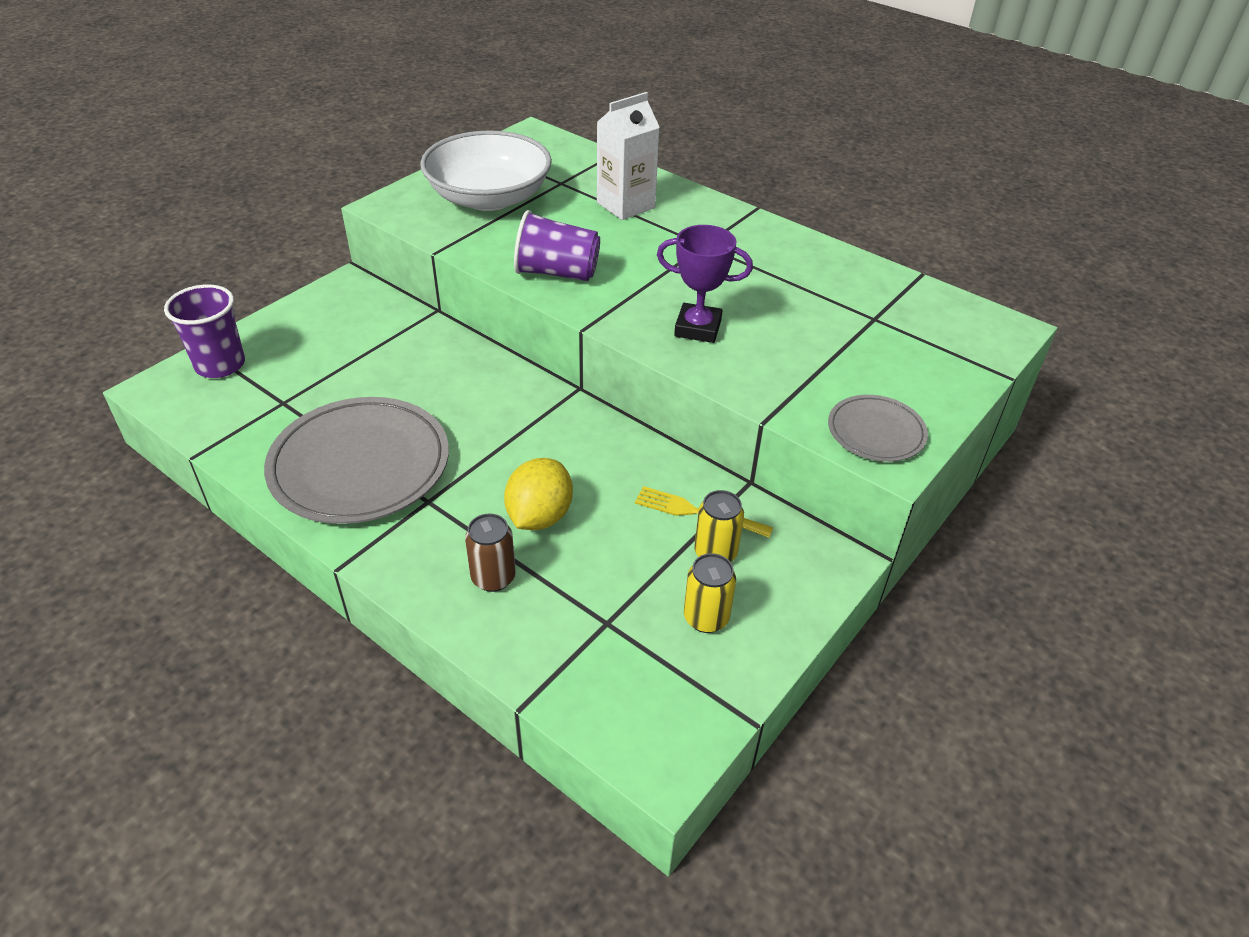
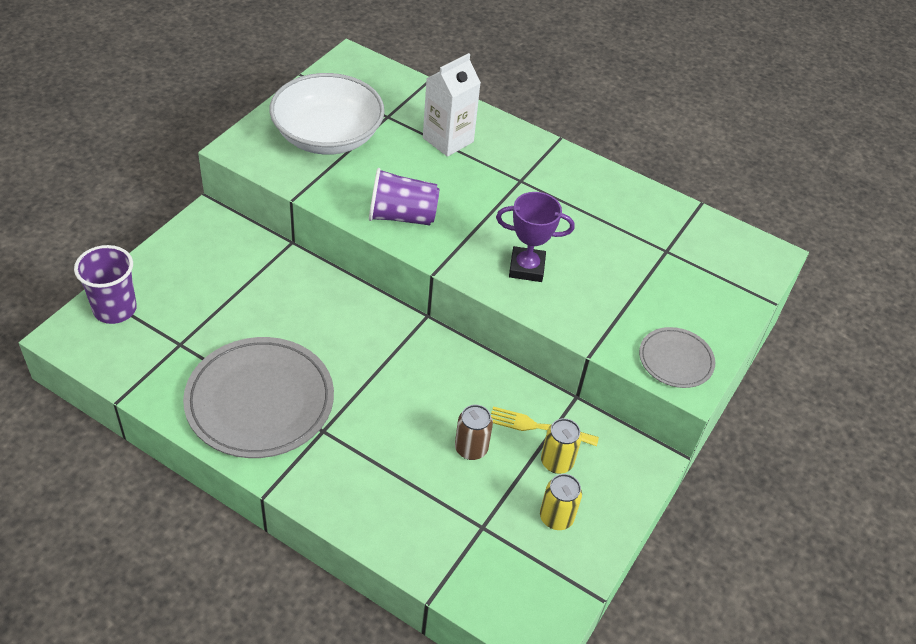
camera: 10 degrees left, 5 degrees up
brown can [465,513,516,592] -> brown can moved to [455,405,493,460]
yellow lemon [504,458,573,530] -> none

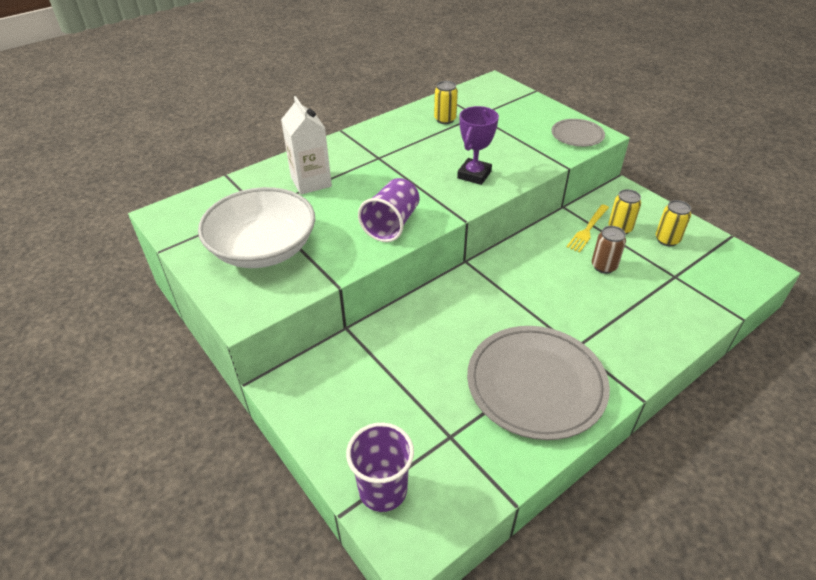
camera: 65 degrees left, 5 degrees down
none -> yellow can [434,81,458,124]

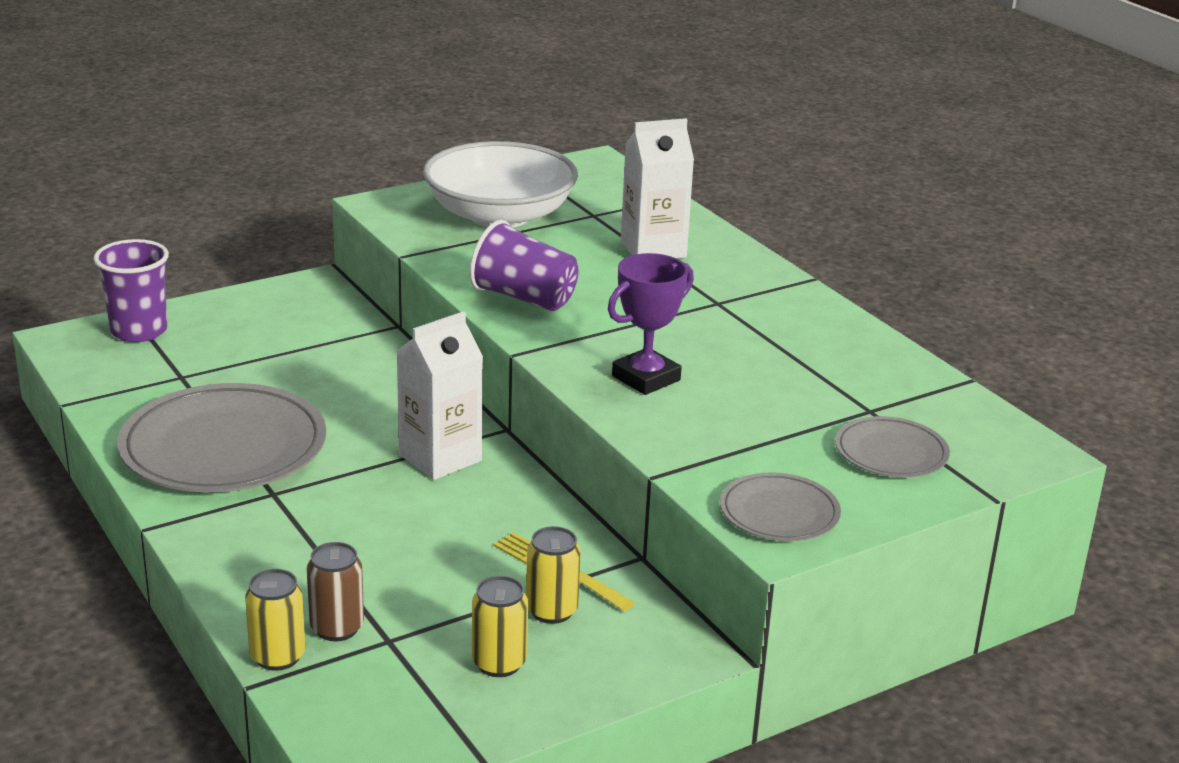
camera: 95 degrees right, 15 degrees down
yellow can [434,81,458,124] -> yellow can moved to [245,569,305,671]
purple trophy [457,106,499,185] -> purple trophy turned 75 degrees counterclockwise [608,253,694,395]
brown can [592,226,626,274] -> brown can moved to [307,542,364,641]
none -> white carton [397,311,483,480]
none -> grey plate [835,416,950,478]

